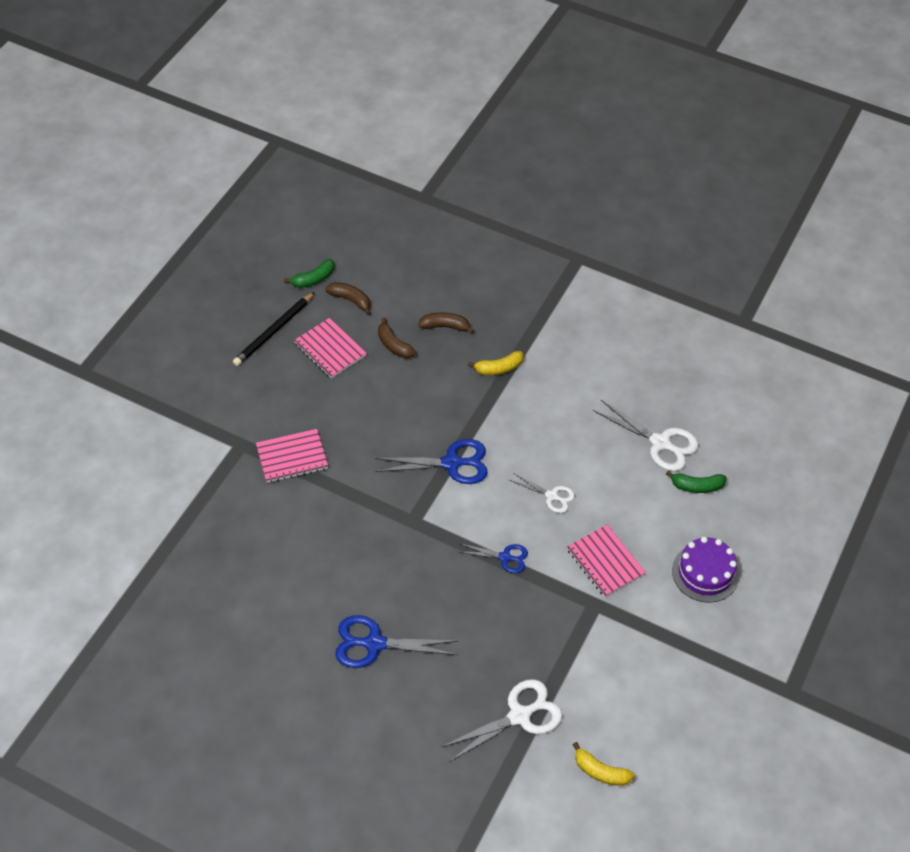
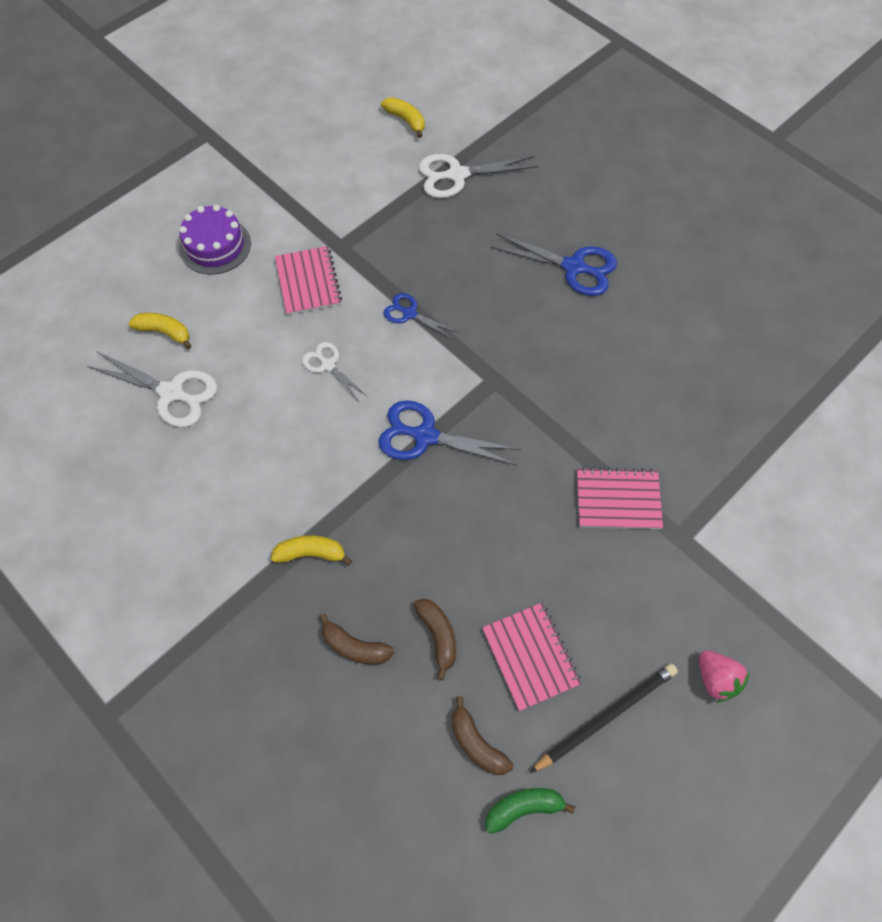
camera: 160 degrees left, 10 degrees up
white scissors [593,400,699,471] -> white scissors turned 150 degrees clockwise [87,352,218,427]
green banana [666,471,727,493] -> yellow banana [128,313,191,349]
none -> pink strawberry [699,651,750,703]

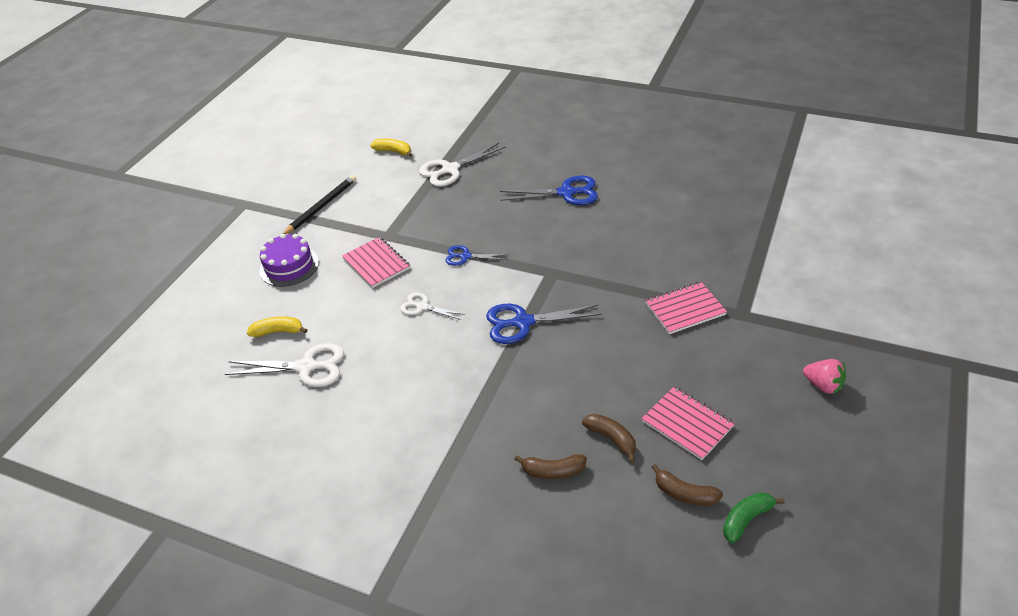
camera: 20 degrees left, 20 degrees down
yellow banana [271,535,352,565] -> none
black pencil [530,663,678,773] -> black pencil moved to [283,175,356,235]

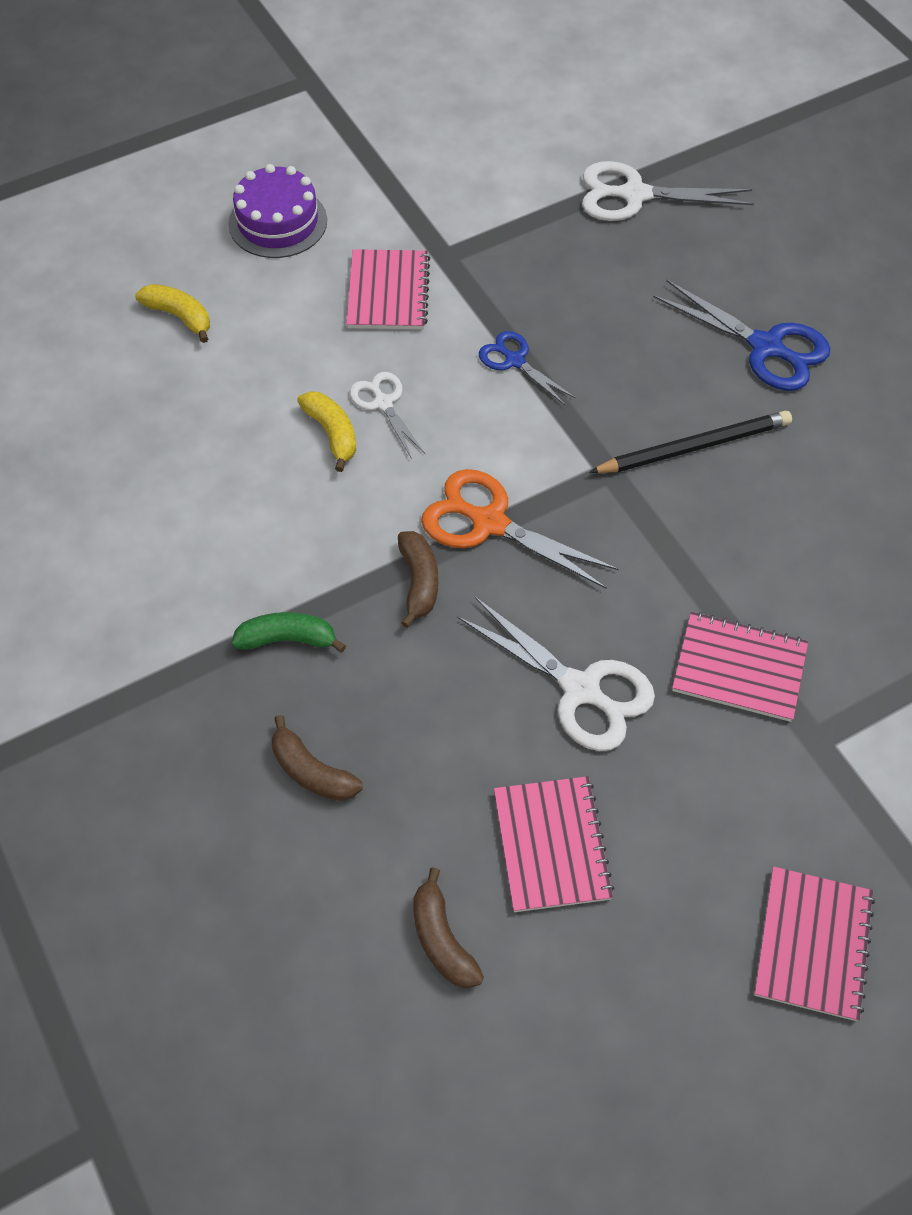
camera: 35 degrees right, 15 degrees up
white scissors [225,343,344,387] -> white scissors moved to [457,597,655,751]
black pencil [283,175,356,235] -> black pencil moved to [589,411,792,473]
yellow banana [370,138,412,157] -> yellow banana moved to [297,391,356,472]
blue scissors [486,304,602,344] -> orange scissors [421,469,619,589]
brown banana [582,414,636,463] -> brown banana moved to [398,531,438,628]
green banana [723,492,784,543] -> green banana moved to [231,612,346,653]
pink strawberry [803,359,846,394] -> pink notebook [754,867,875,1021]

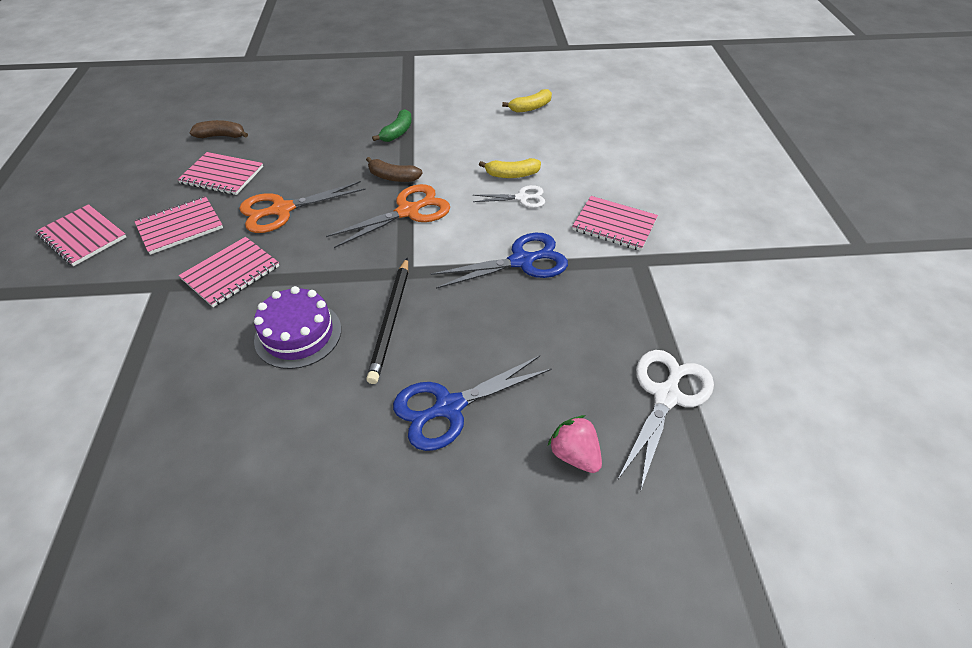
camera: 115 degrees right, 10 degrees down
yellow banana [135,284,210,343] -> yellow banana moved to [502,89,552,113]
purple cake [228,164,327,258] -> purple cake moved to [254,286,341,369]
brown banana [272,715,363,801] -> none
white scissors [457,597,655,751] -> orange scissors [239,181,366,233]
blue scissors [479,331,575,405] -> blue scissors [431,233,568,289], size x1.69
none -> pink notebook [134,196,223,255]
none -> pink strawberry [548,415,602,473]

